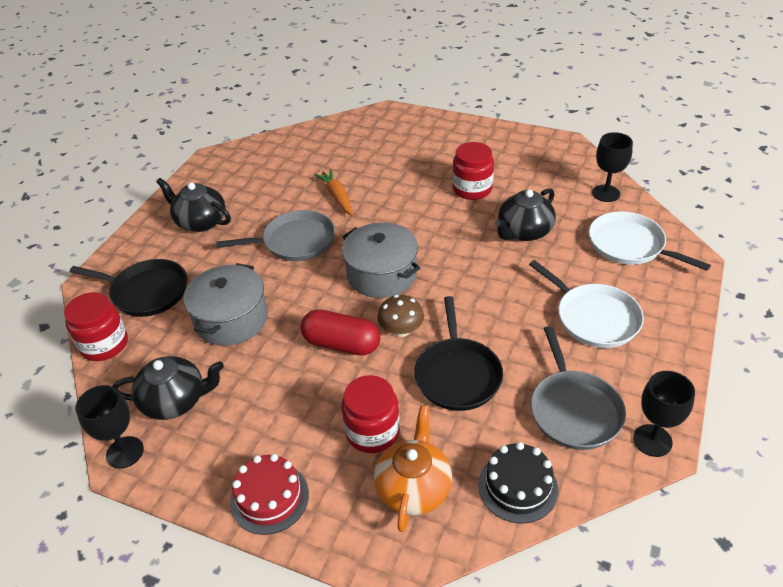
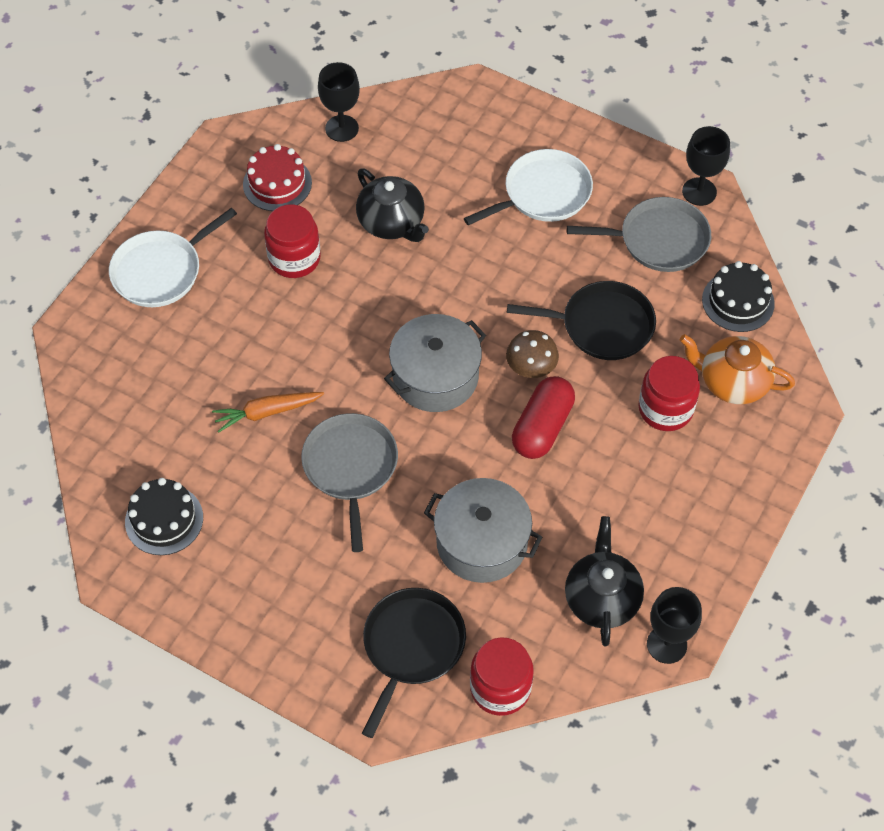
camera: 85 degrees left, 15 degrees up
black teapot [156,178,231,232] -> none
red cake [230,454,309,535] -> red cake moved to [243,144,312,211]
white pan [589,211,711,271] -> white pan moved to [109,208,237,307]
none -> black cake [125,478,203,555]

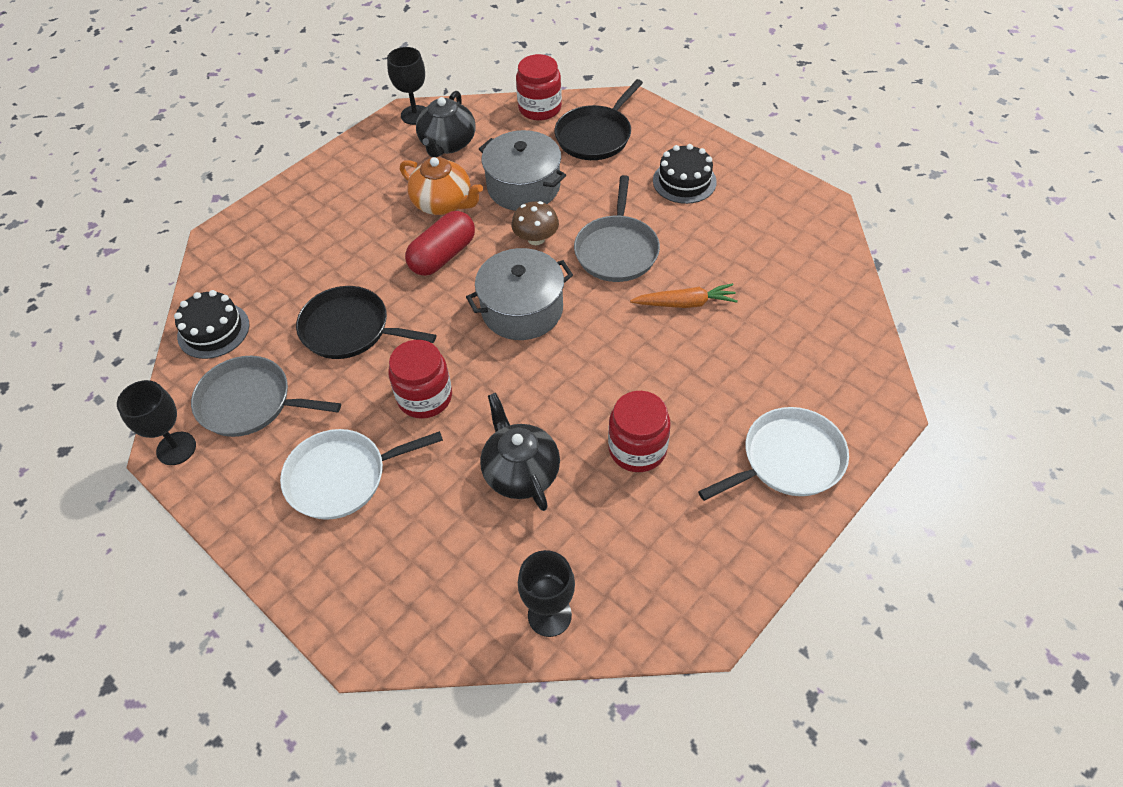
camera: 165 degrees left, 5 degrees down
black cake [125,478,203,555] -> black cake moved to [653,144,717,204]
red cake [243,144,312,211] -> none
brown mushroom [506,330,559,378] -> brown mushroom moved to [511,201,559,245]
red jar [638,356,700,431] -> red jar moved to [388,340,452,419]
orange teapot [680,334,795,404] -> orange teapot moved to [400,157,483,215]

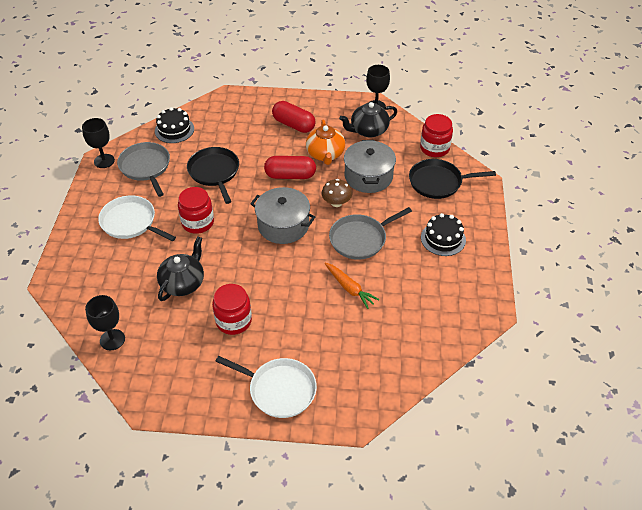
camera: 50 degrees right, 5 degrees down
none -> red capsule [272,101,316,133]

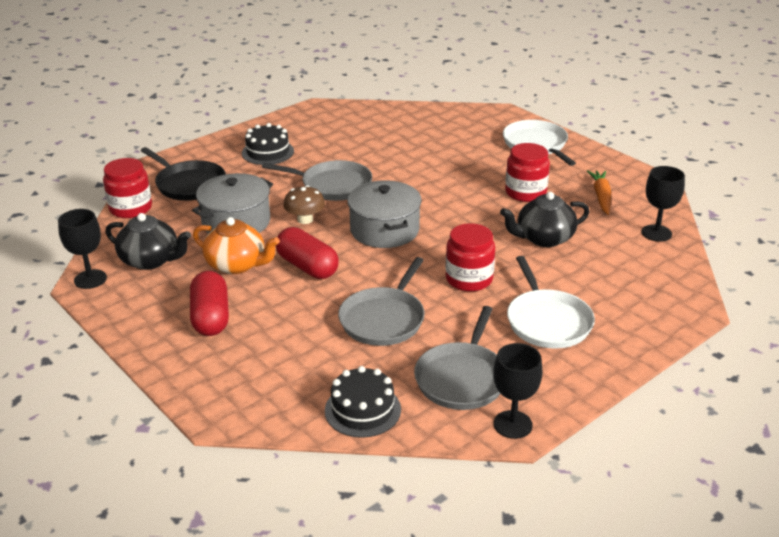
camera: 135 degrees left, 15 degrees down
black pan [187,147,239,204] -> grey pan [338,257,425,346]
orange teapot [306,119,345,165] -> orange teapot turned 75 degrees clockwise [193,217,280,274]
orange carrot [324,263,380,309] -> orange carrot moved to [587,170,611,215]

